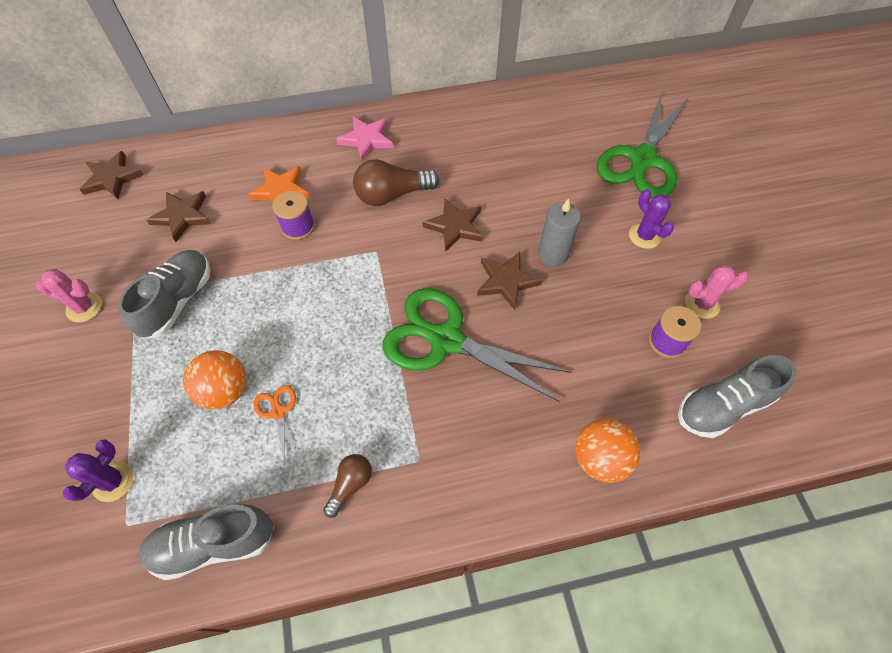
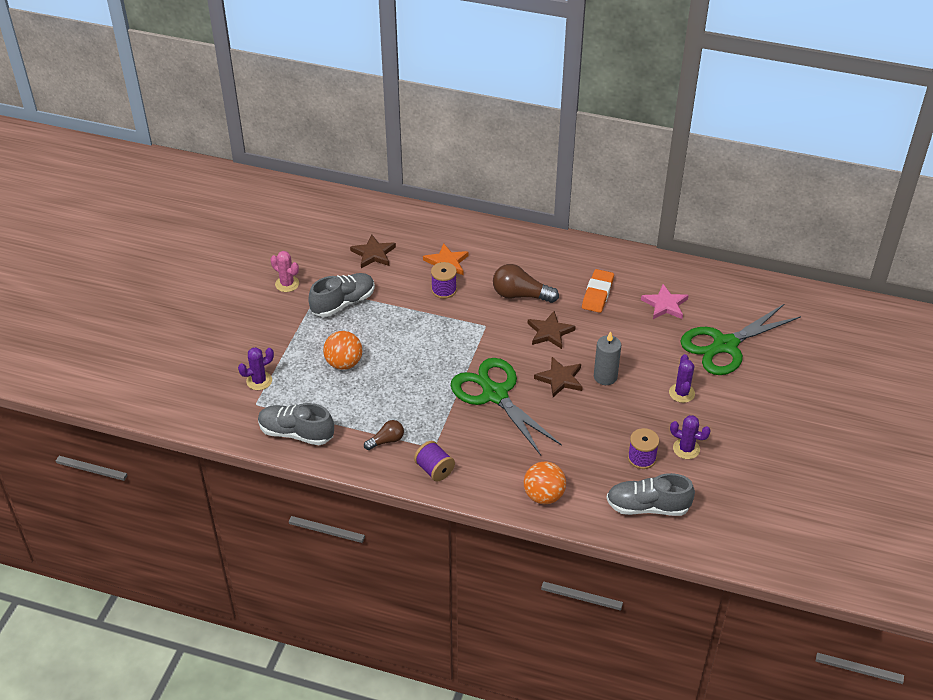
camera: 30 degrees right, 15 degrees down
brown star [80,151,143,199] -> none
orange scissors [253,385,301,467] -> none
pink star [336,117,393,161] -> pink star moved to [641,284,689,319]
pink cactus [685,265,748,319] -> purple cactus [670,415,711,459]
none -> purple spool [414,441,455,482]
none -> orange eraser [582,269,614,313]

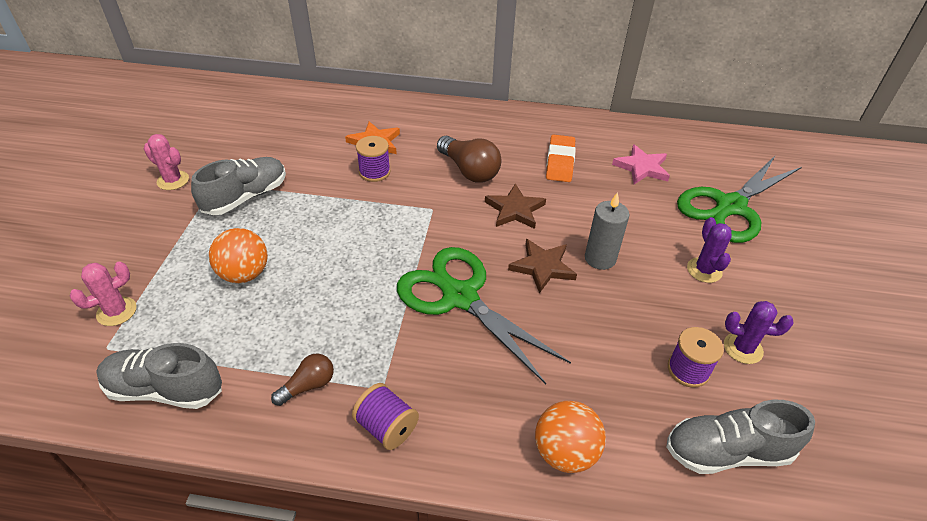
camera: 10 degrees left, 0 degrees up
purple cactus [238,347,274,390] -> pink cactus [70,262,137,326]
brown star [350,234,396,268] -> none
brown light bulb [493,264,559,303] -> brown light bulb turned 135 degrees counterclockwise [437,136,502,183]

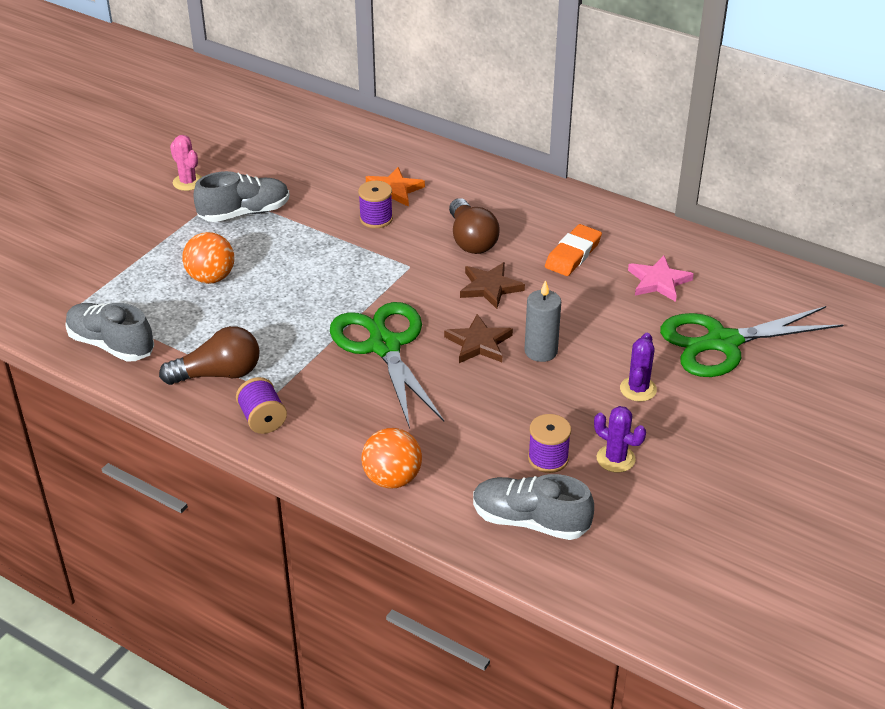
camera: 25 degrees right, 5 degrees down
pink cactus [70,262,137,326] -> none
brown light bulb [271,354,334,406] -> brown light bulb [159,326,260,385], size x1.72

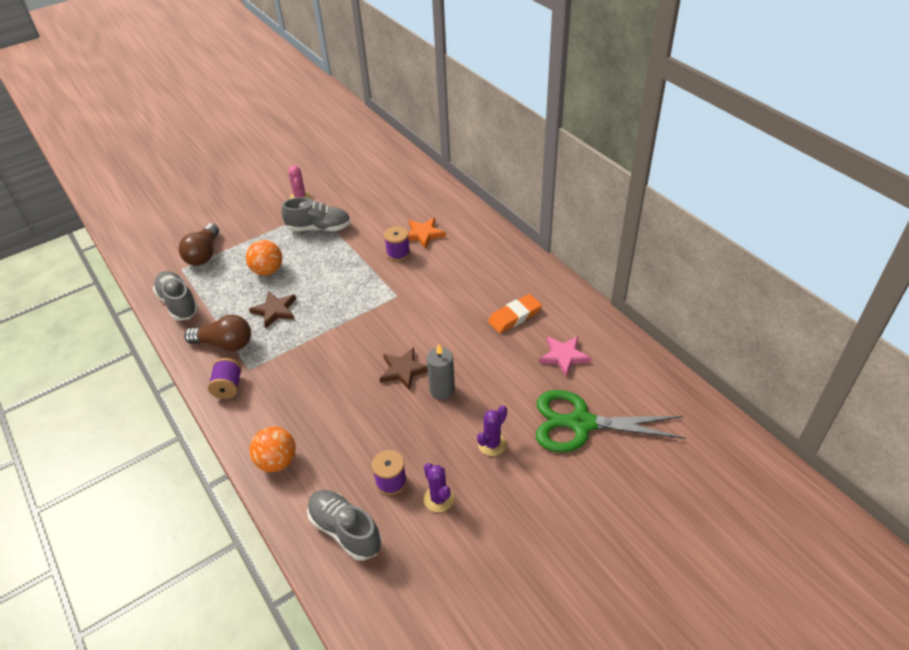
camera: 25 degrees right, 5 degrees up
green scissors [330,302,444,429] -> none
brown light bulb [449,198,500,254] -> brown light bulb moved to [179,223,219,266]
brown star [460,262,525,309] -> brown star moved to [249,291,296,328]

